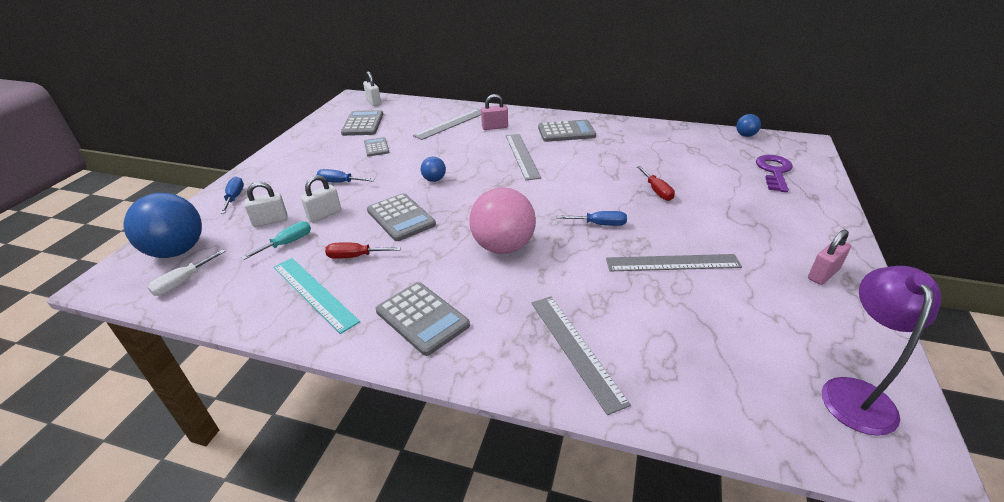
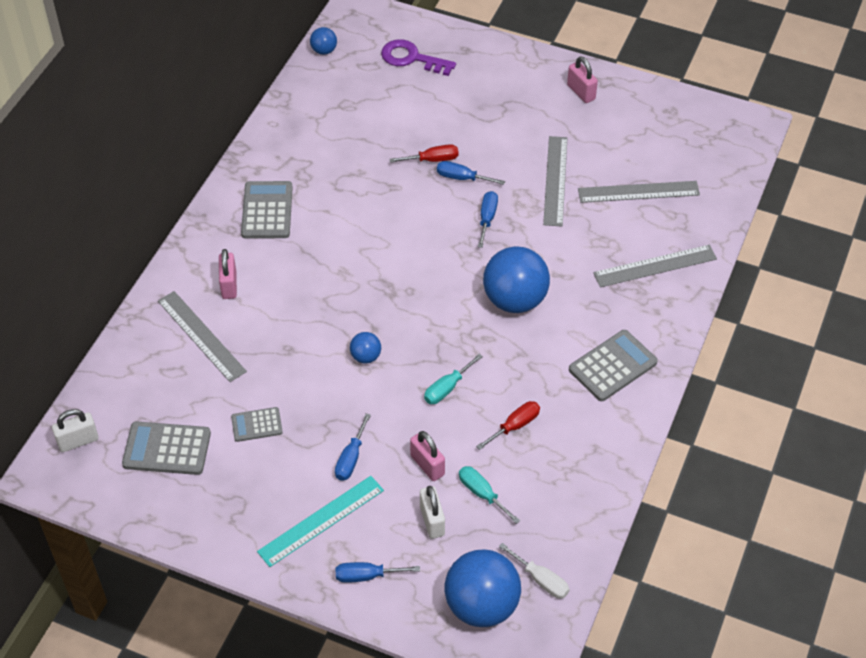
camera: 85 degrees left, 15 degrees up
turquoise ruler [274,258,360,334] -> turquoise ruler moved to [257,476,384,567]
white padlock [301,175,341,222] -> pink padlock [410,431,445,481]
red screwdriver [325,242,401,259] -> red screwdriver turned 135 degrees counterclockwise [476,401,540,450]
grey calculator [367,193,436,241] -> turquoise screwdriver [424,354,483,404]
pink ball [469,187,536,254] -> blue ball [483,246,550,313]
grey ruler [506,134,541,180] -> grey ruler moved to [578,181,700,203]
purple lamp [822,266,941,436] -> none
none -> blue screwdriver [437,161,505,185]

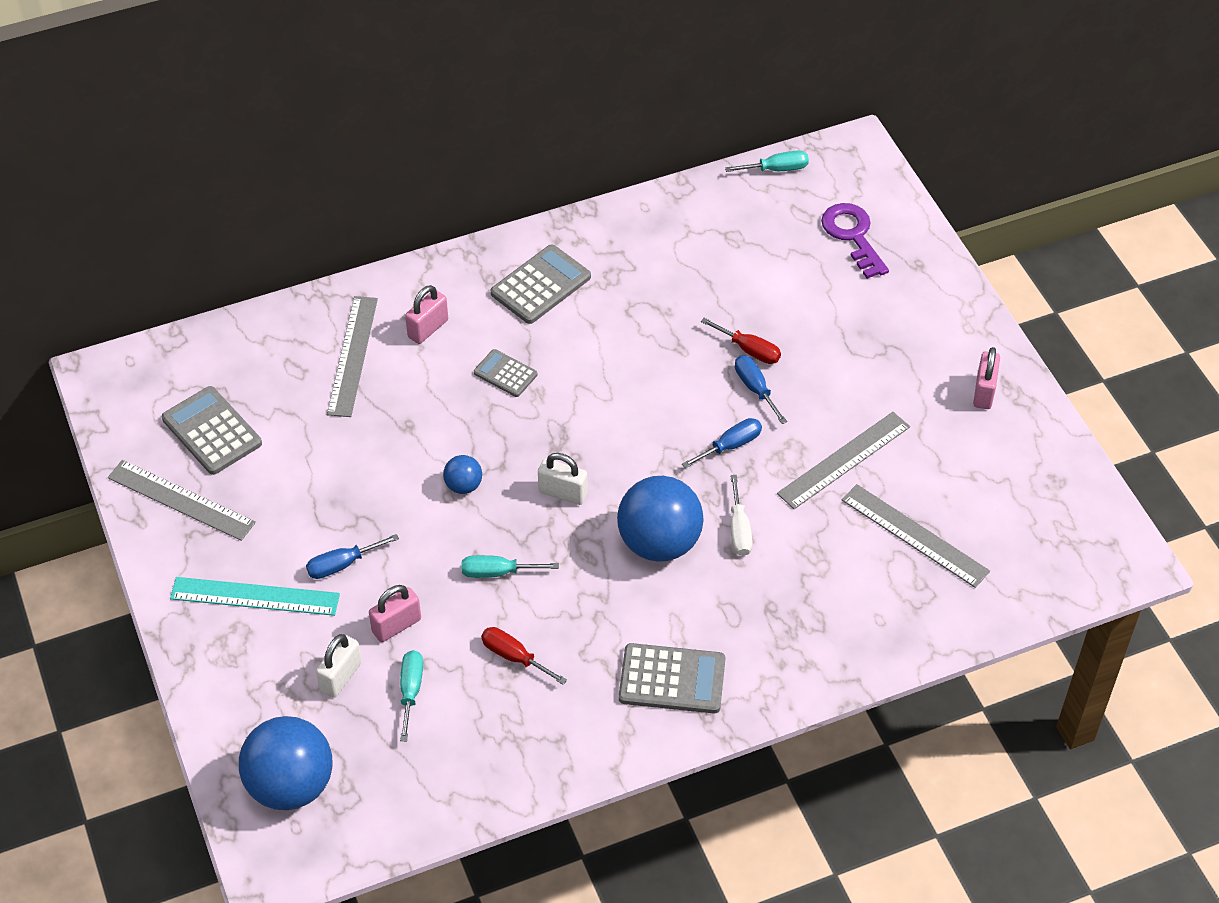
camera: 45 degrees right, 0 degrees up
white padlock [52,409,99,452] -> white padlock moved to [538,453,588,505]
grey calculator [231,407,283,442] -> grey calculator moved to [474,349,537,397]
blue ball [310,27,337,55] -> turquoise screwdriver [725,151,809,172]
blue screwdriver [336,562,420,583] -> none
pink padlock [410,431,445,481] -> pink padlock turned 45 degrees clockwise [369,585,421,642]
red screwdriver [476,401,540,450] -> red screwdriver turned 150 degrees counterclockwise [481,627,567,685]
white screwdriver [499,543,569,599] -> white screwdriver moved to [730,475,753,556]
grey ruler [593,245,717,288] -> grey ruler moved to [108,460,256,541]

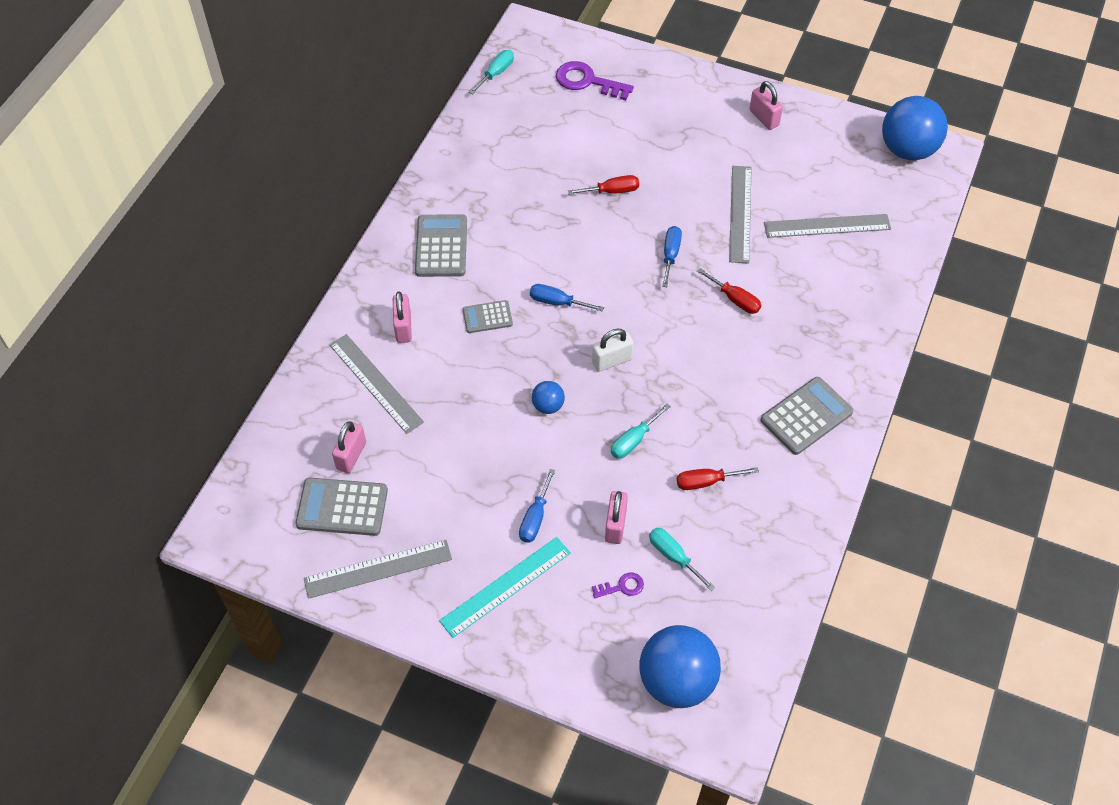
camera: 45 degrees left, 5 degrees up
white padlock [316,634,362,698] -> purple key [592,572,644,598]
blue ball [617,476,704,562] -> blue ball moved to [882,96,948,160]
white screwdriver [730,475,753,556] -> red screwdriver [697,268,761,314]
blue screwdriver [735,355,787,424] -> blue screwdriver moved to [530,284,604,312]
none -> pink padlock [332,421,366,473]

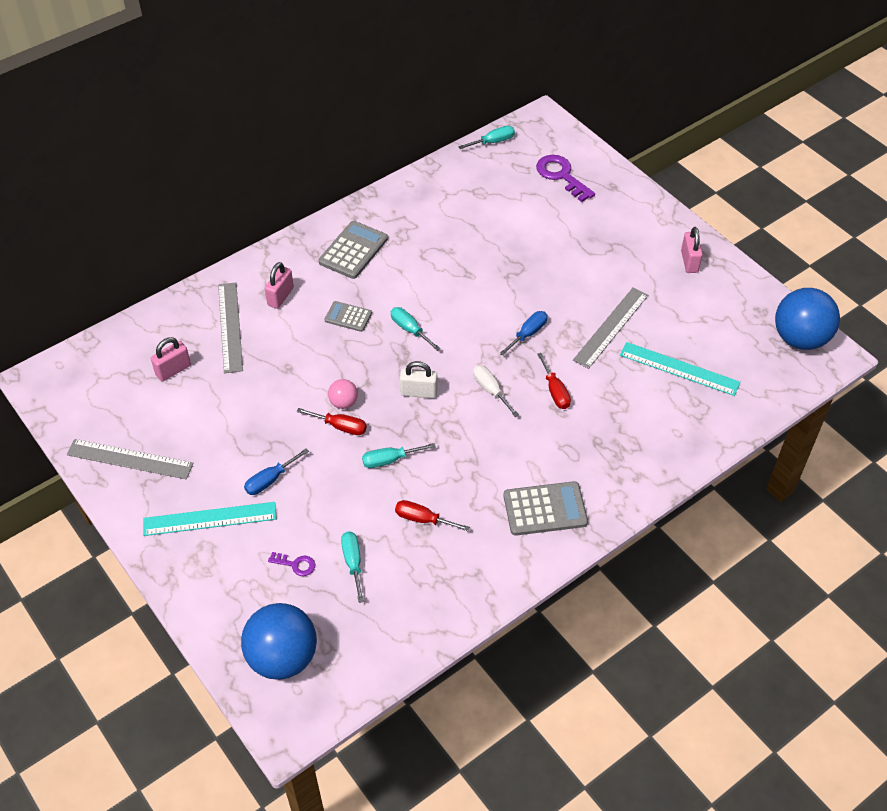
camera: 30 degrees right, 5 degrees down
grey calculator [295,478,388,536] -> none
blue screwdriver [530,284,604,312] -> turquoise screwdriver [391,307,441,351]
blue ball [532,381,565,414] -> pink ball [328,379,358,409]
red screwdriver [568,175,639,195] -> red screwdriver moved to [297,408,367,435]
pink padlock [605,491,628,544] -> none
grey ruler [764,214,891,238] -> turquoise ruler [620,342,740,396]
none -> white screwdriver [473,365,519,417]

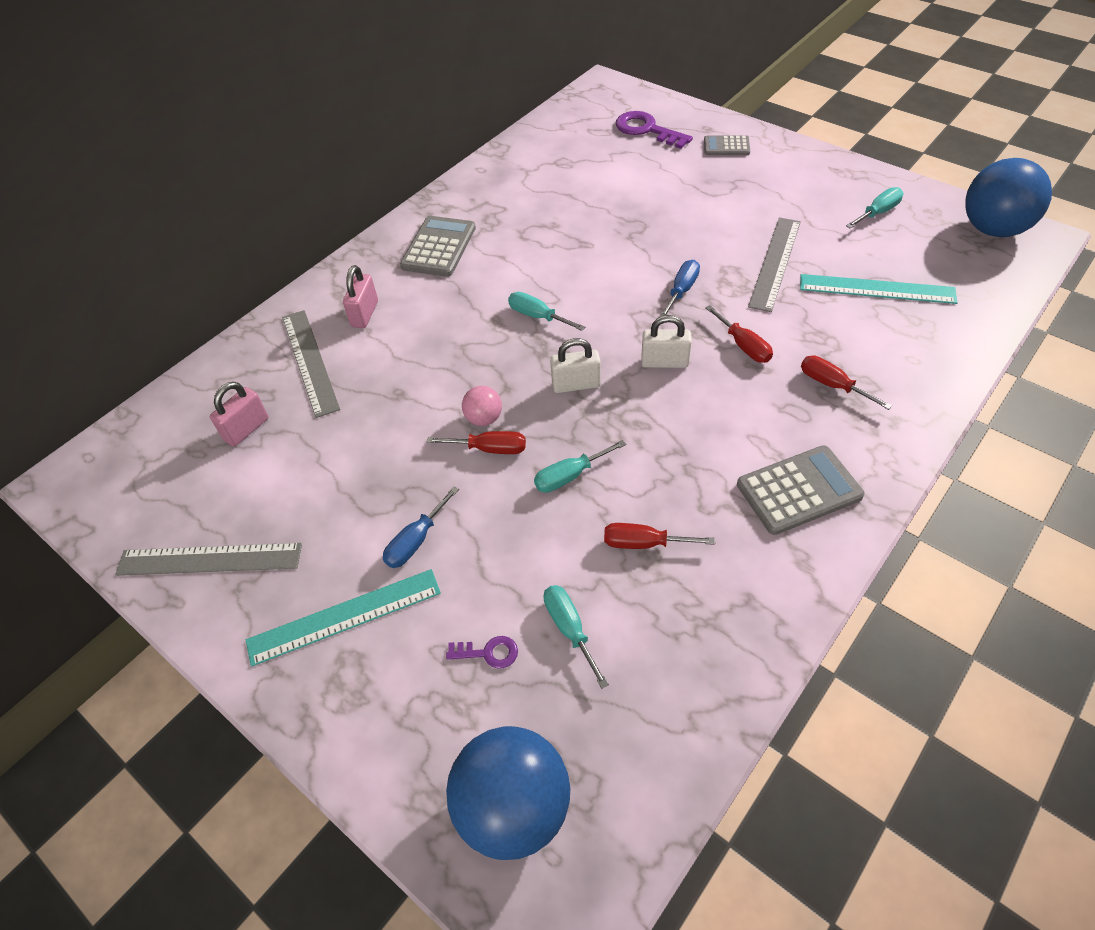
camera: 10 degrees left, 0 degrees up
grey calculator [325,301,372,332] -> grey calculator moved to [704,135,750,155]
turquoise screwdriver [458,126,515,149] -> turquoise screwdriver moved to [846,187,904,228]
white screwdriver [473,365,519,417] -> white padlock [641,315,692,368]
pink padlock [681,227,703,273] -> none
none -> red screwdriver [801,356,892,410]

